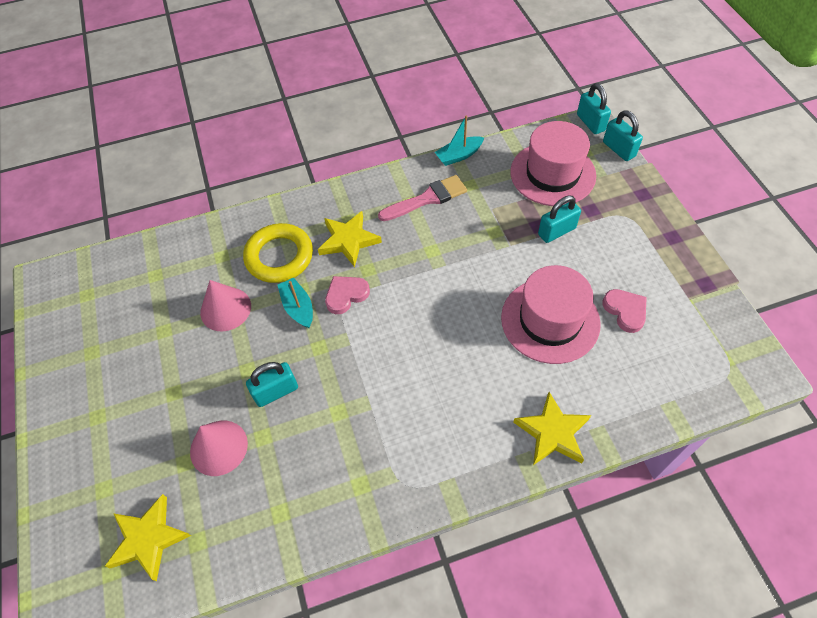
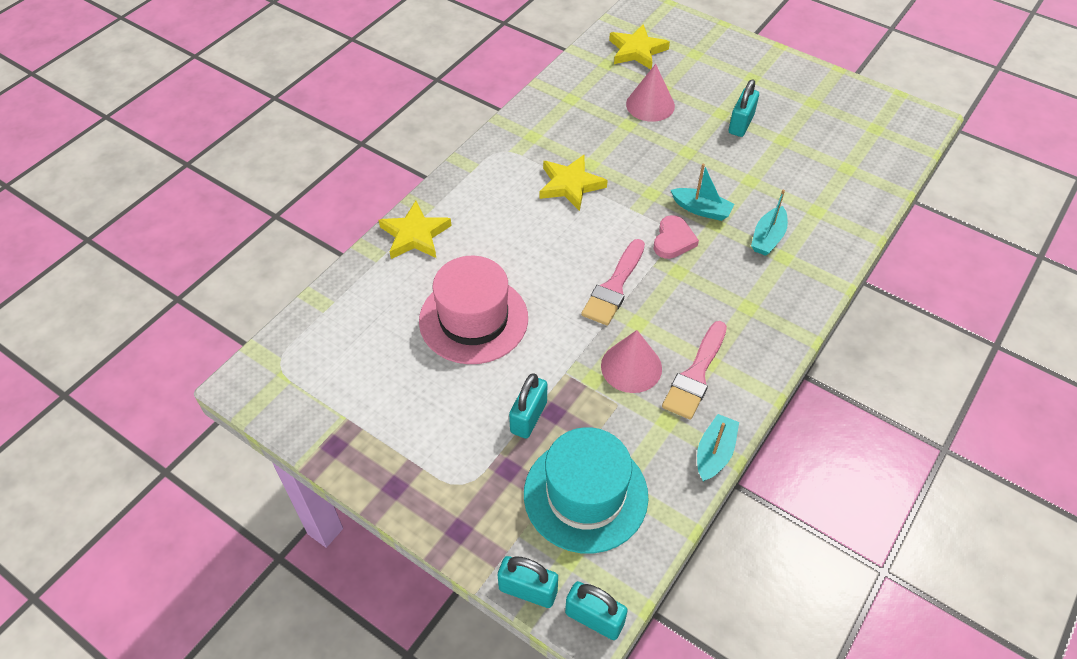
camera: 140 degrees right, 5 degrees down
pink cone [200,280,251,331] -> pink cone moved to [601,330,662,393]
yellow ring [243,223,313,283] -> turquoise boat [751,189,788,256]
turquoise padlock [246,362,298,407] -> turquoise padlock moved to [729,79,759,137]
yellow star [318,211,382,267] -> yellow star moved to [540,155,608,211]
pink hat [510,121,596,206] -> turquoise hat [524,427,648,554]
pink heart [602,289,647,333] -> none
none -> pink brush [581,239,645,326]

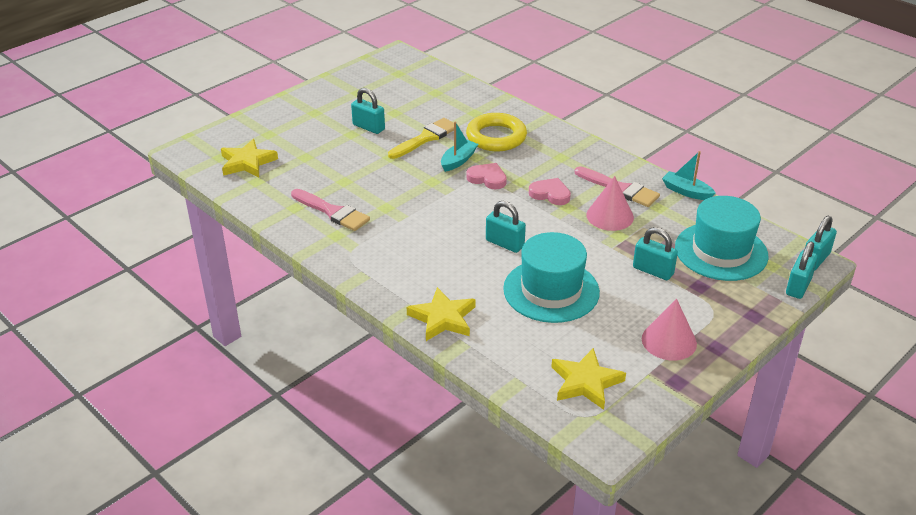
camera: 80 degrees left, 15 degrees down
pink hat [419,256,528,364] -> turquoise hat [503,232,600,323]
yellow star [540,155,608,211] -> yellow star moved to [551,348,626,410]
pink brush [581,239,645,326] -> pink brush moved to [291,189,370,231]
pink cone [626,64,675,122] -> pink cone moved to [642,299,697,360]
turquoise boat [751,189,788,256] -> yellow ring [466,113,527,151]
none -> yellow brush [388,118,458,159]
none -> turquoise padlock [486,201,526,253]
none -> pink heart [529,178,571,205]

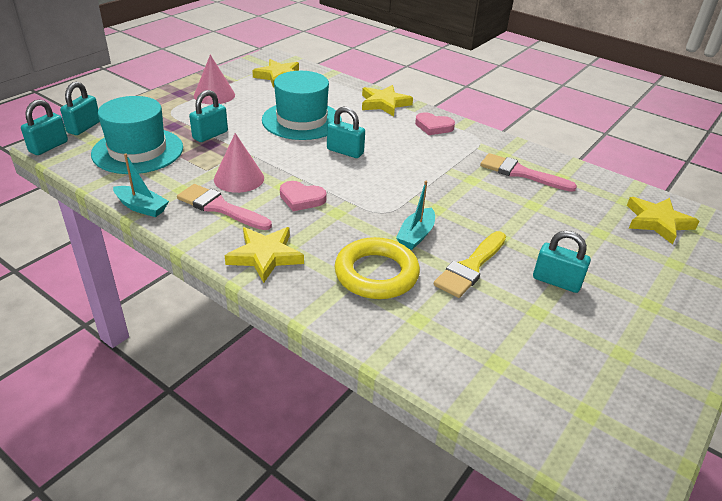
camera: 170 degrees right, 0 degrees up
pink heart [466,163,507,189] -> pink heart moved to [415,112,455,135]
turquoise padlock [633,227,678,280] -> turquoise padlock turned 75 degrees counterclockwise [189,90,228,142]
none -> yellow star [225,227,304,283]

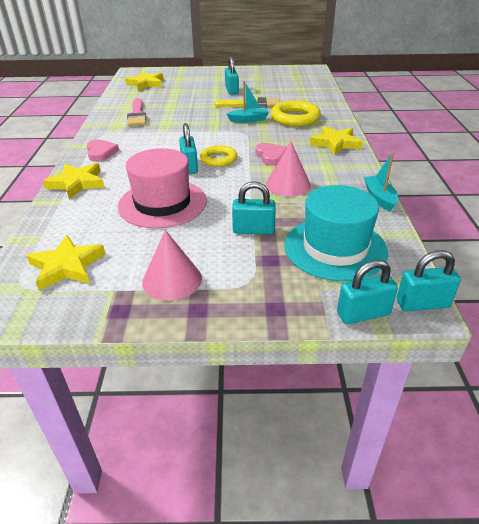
camera: 125 degrees left, 0 degrees up
pink brush [177,184,272,230] -> none
turquoise hat [262,71,342,140] -> pink hat [118,148,207,228]
none -> yellow ring [200,145,237,167]

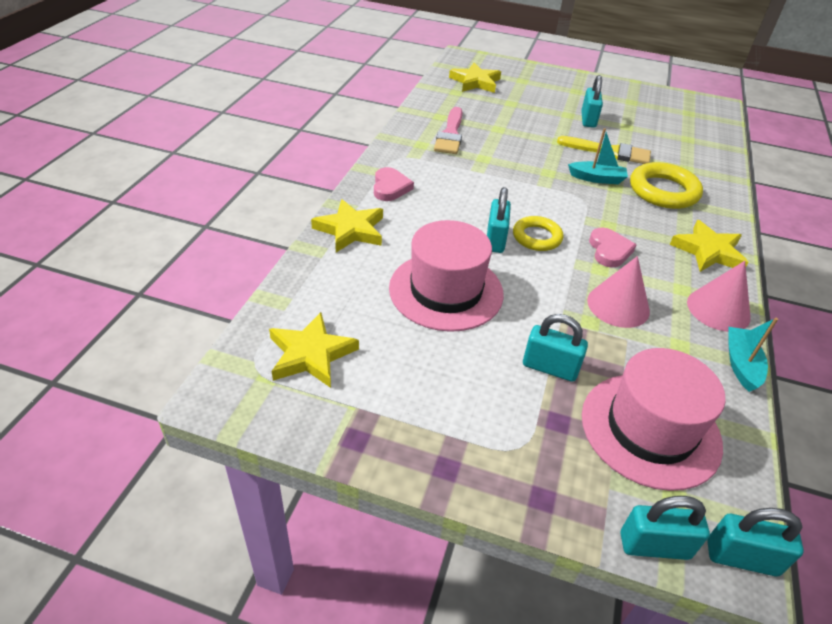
camera: 15 degrees right, 5 degrees up
pink cone [142,230,202,301] -> pink cone moved to [687,261,751,332]
turquoise hat [284,185,388,281] -> pink hat [582,348,726,491]

